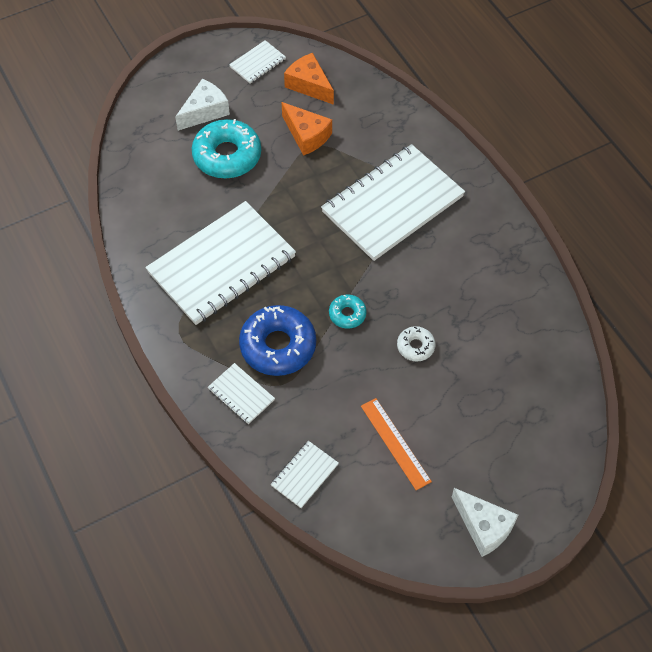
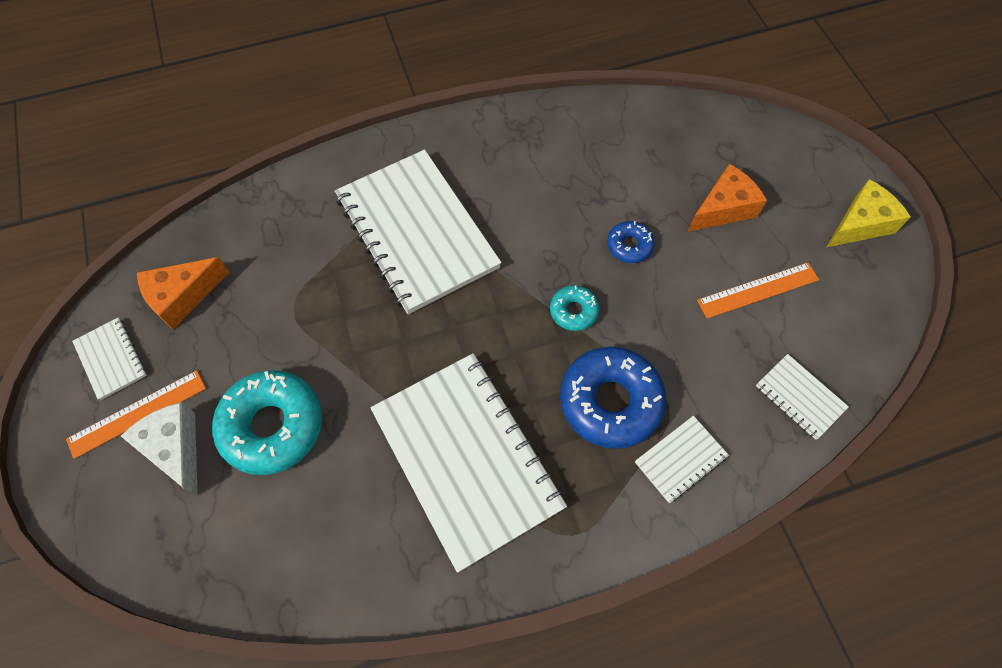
camera: 80 degrees left, 5 degrees up
orange cheese [281,102,332,156] -> orange cheese moved to [688,164,767,232]
white donut [397,326,435,361] -> blue donut [607,221,655,263]
white cheese [452,488,518,557] -> yellow cheese [827,179,911,247]
none -> orange ruler [66,370,206,459]

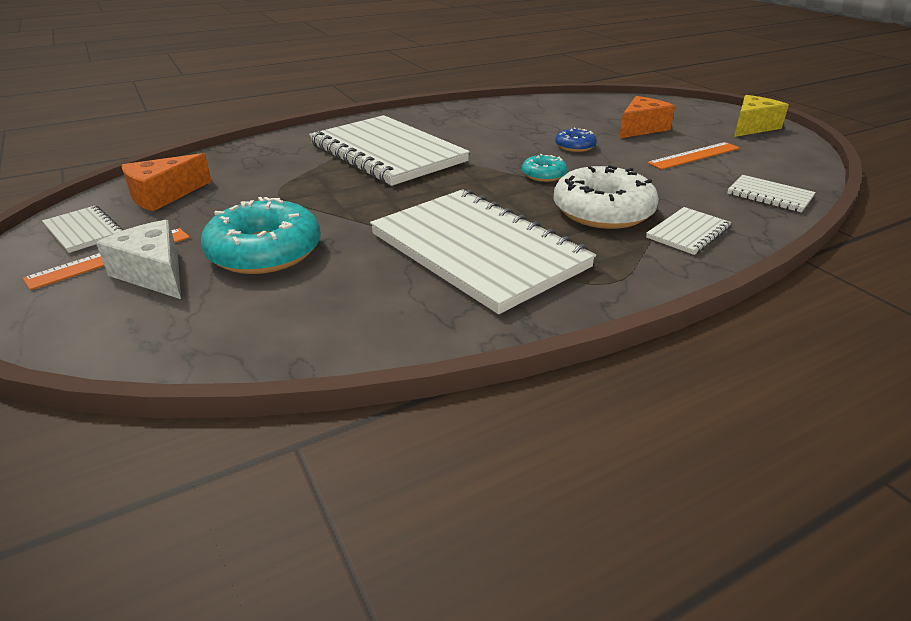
camera: 10 degrees left, 30 degrees down
blue donut [560,347,666,449] -> white donut [554,165,659,229]

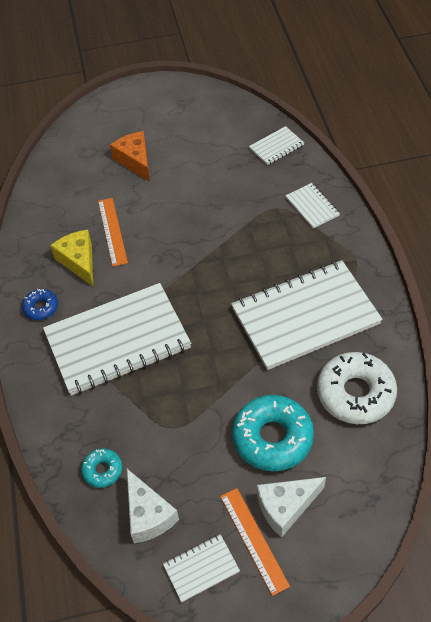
camera: 70 degrees left, 20 degrees up
orange cheese [122,153,212,211] -> white cheese [127,469,179,543]
turquoise donut [522,154,567,182] -> turquoise donut moved to [81,448,122,488]
white donut [554,165,659,229] -> white donut moved to [317,352,397,424]
blue donut [555,128,597,152] -> blue donut moved to [22,289,58,320]
orange ruler [647,142,740,170] -> orange ruler moved to [98,198,128,267]
yellow cheese [734,95,789,137] -> yellow cheese moved to [50,230,93,286]

